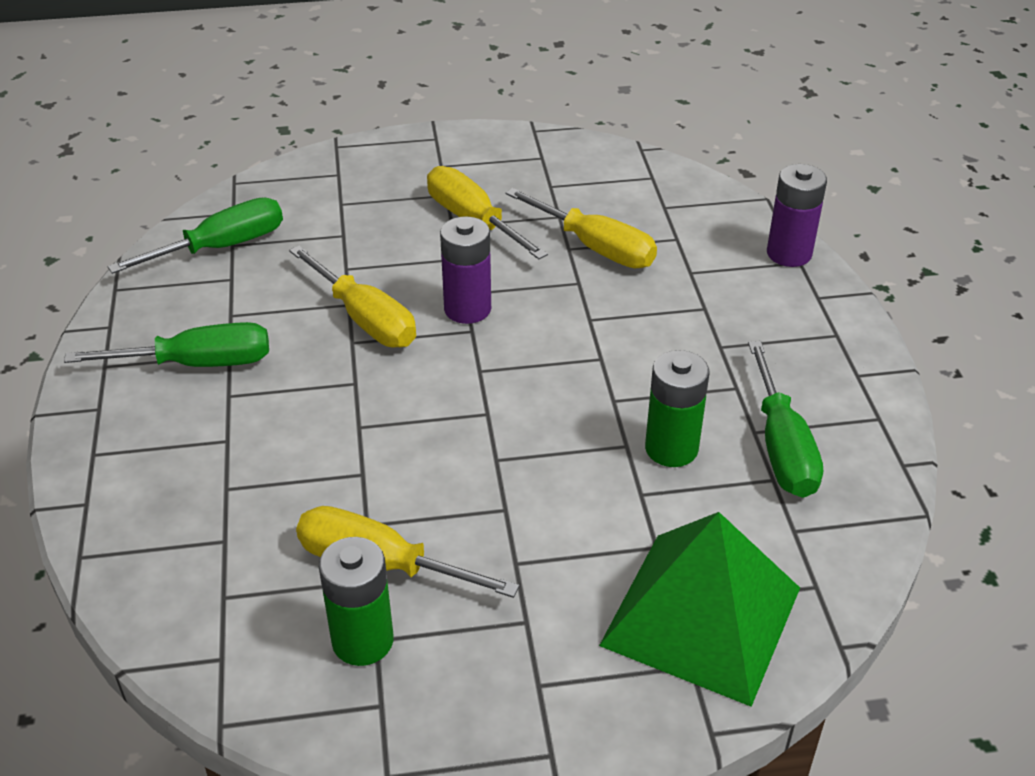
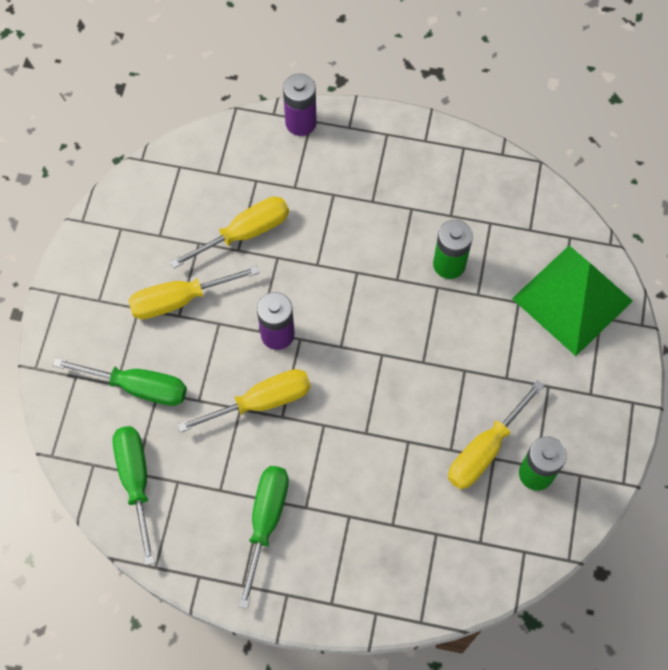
camera: 70 degrees left, 25 degrees up
green screwdriver [748,341,823,498] -> green screwdriver moved to [53,358,187,406]

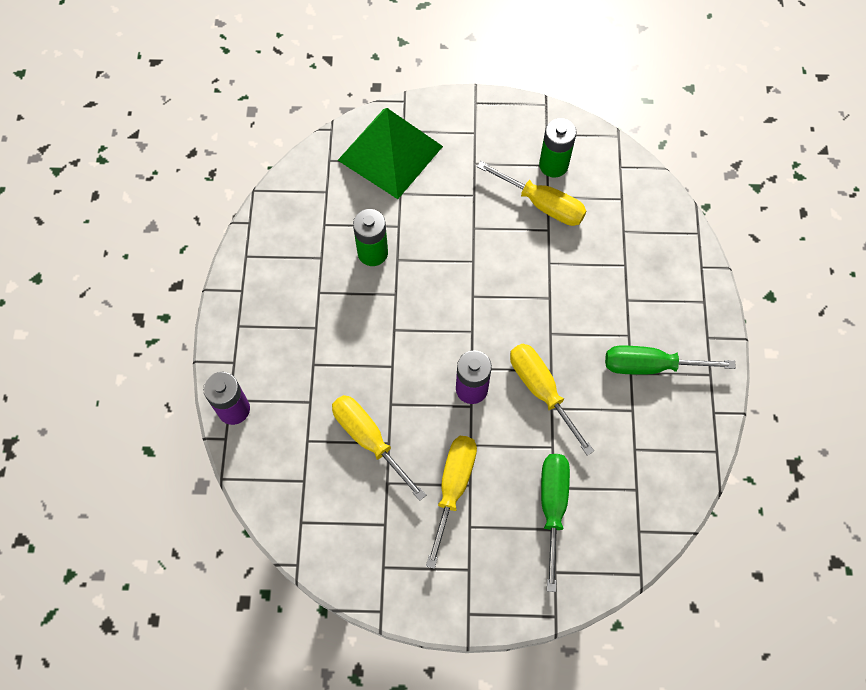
camera: 100 degrees left, 0 degrees up
green screwdriver [113,426,155,565] -> none
yellow screwdriver [128,266,259,319] -> yellow screwdriver turned 135 degrees counterclockwise [426,436,477,569]

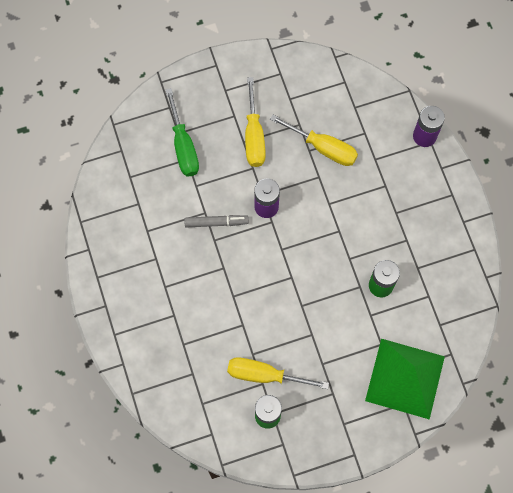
camera: 160 degrees right, 5 degrees up
yellow screwdriver [510,344,594,456] -> grey marker [184,215,249,228]
green screwdriver [605,346,736,375] -> none

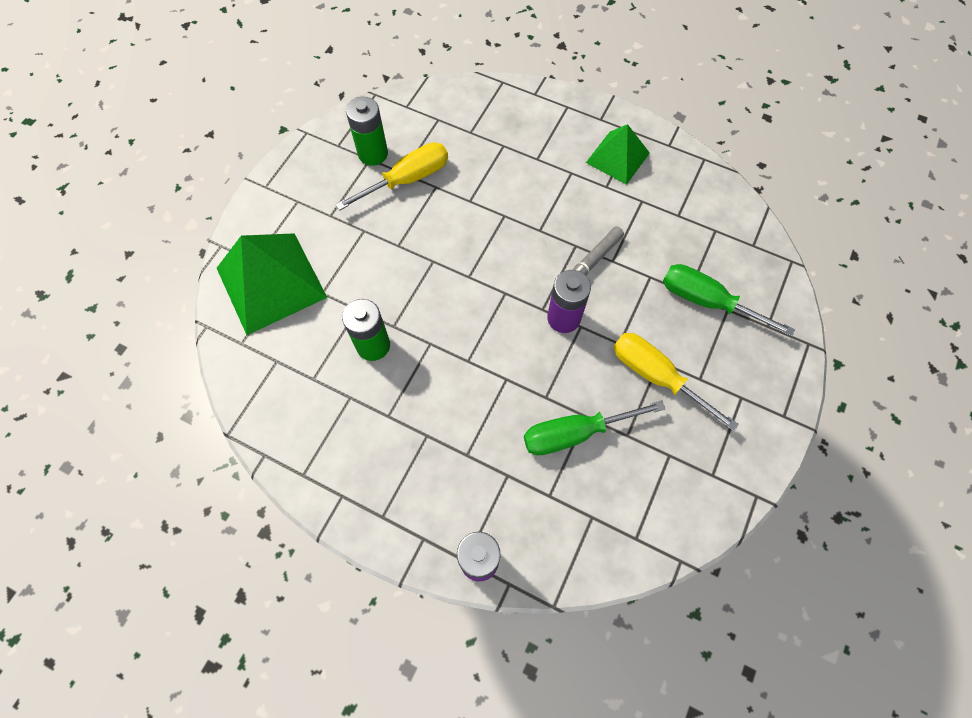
camera: 135 degrees right, 5 degrees down
yellow screwdriver [270,115,358,166] -> green screwdriver [524,400,665,456]
none -> green pyramid [586,124,650,185]

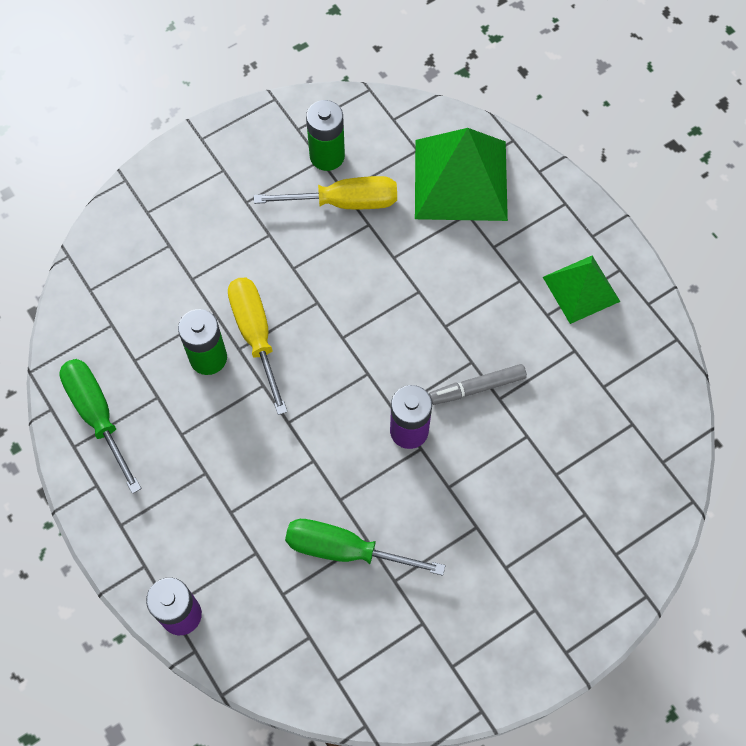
camera: 30 degrees right, 0 degrees up
green pyramid [217,233,327,335] -> green pyramid moved to [415,128,508,221]
yellow screwdriver [614,333,739,432] -> yellow screwdriver moved to [228,278,288,415]
green screwdriver [663,264,795,337] -> green screwdriver moved to [59,359,142,494]

